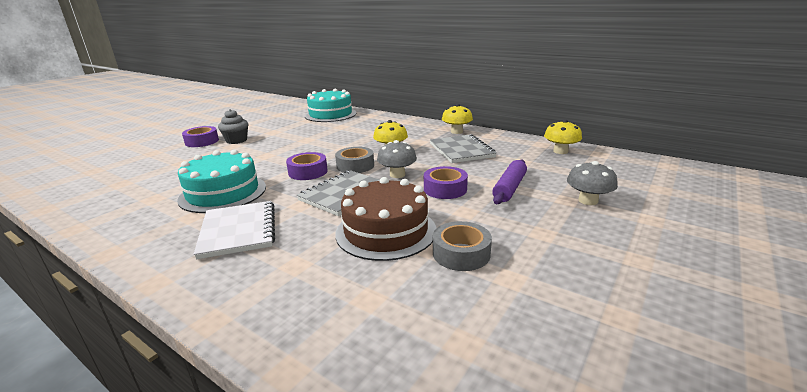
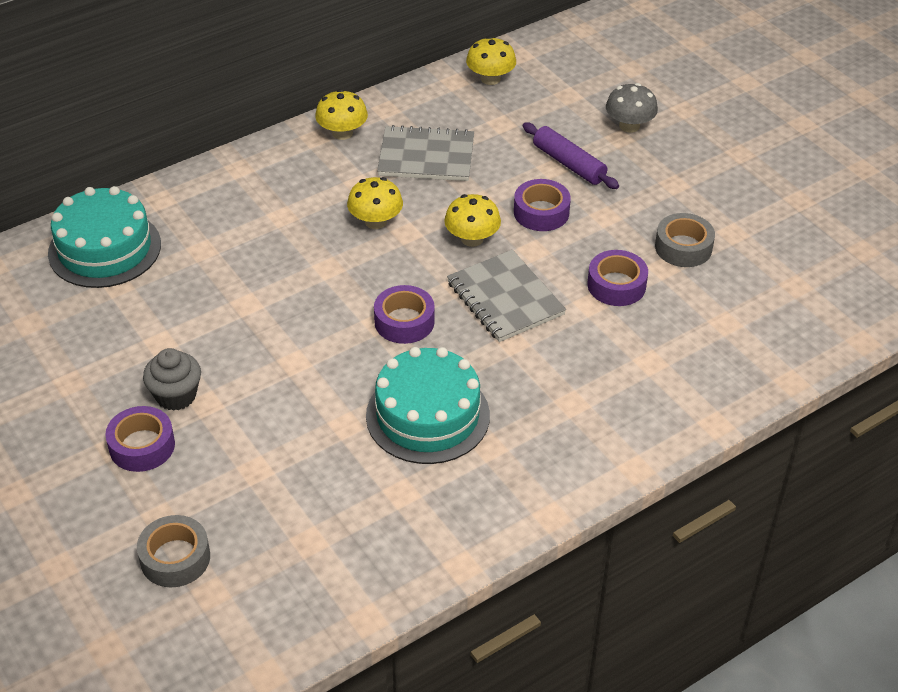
camera: 70 degrees left, 20 degrees up
white notebook [194,201,275,259] -> none
grey tape [335,147,374,173] -> grey tape moved to [137,515,210,587]
brown cake [335,177,436,261] -> purple tape [588,250,648,306]
grey mushroom [377,140,417,178] -> yellow mushroom [444,194,501,247]

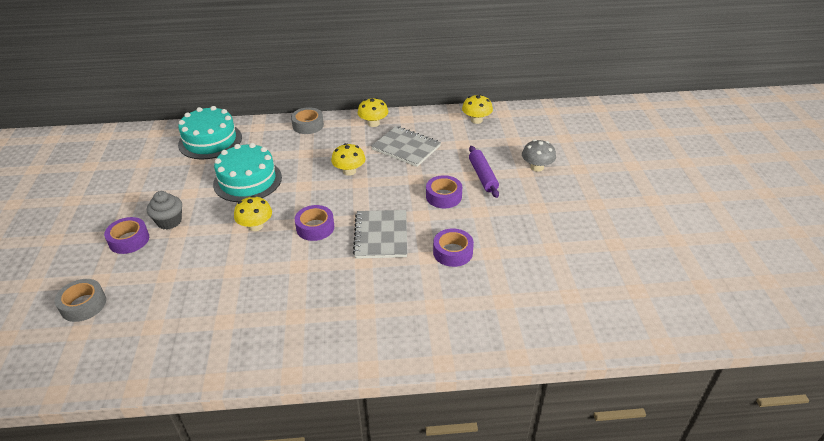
camera: 30 degrees right, 5 degrees down
turquoise cake [366,347,490,464] -> turquoise cake moved to [213,143,282,202]
yellow mushroom [444,194,501,247] -> yellow mushroom moved to [234,196,272,231]
grey tape [655,213,715,267] -> grey tape moved to [291,107,324,134]

